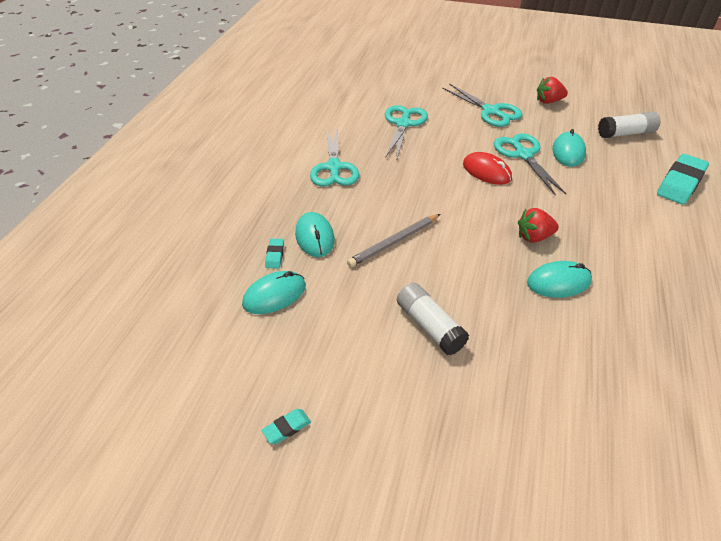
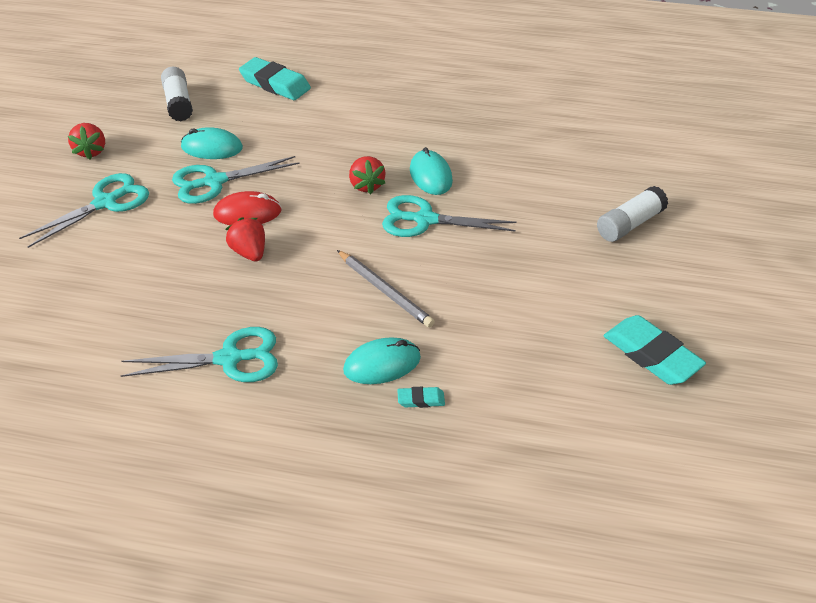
camera: 95 degrees left, 0 degrees up
turquoise mouse [242,271,306,314] -> none
turquoise eraser [261,409,311,444] -> turquoise eraser [604,315,706,385], size x2.18
turquoise scissors [385,105,428,158] -> turquoise scissors moved to [382,195,517,237]
white glue stick [397,283,469,356] -> white glue stick moved to [597,186,668,242]
red mouse [463,152,512,185] -> red mouse turned 45 degrees clockwise [213,191,282,225]
none -> red strawberry [225,217,265,261]

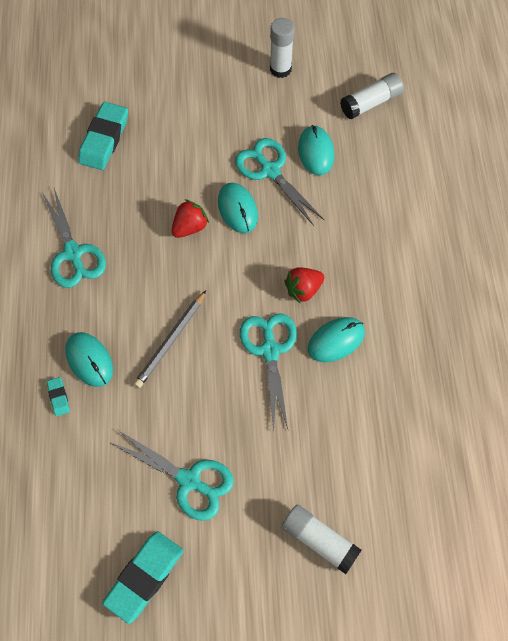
camera: 75 degrees right, 20 degrees up
turquoise scissors [19,173,149,248] -> turquoise scissors moved to [109,430,234,521]
red strawberry [68,123,105,159] -> white glue stick [270,18,295,78]
red mouse [213,191,282,225] -> turquoise mouse [218,183,258,233]
turquoise eraser [239,57,311,100] -> turquoise eraser moved to [78,102,128,170]

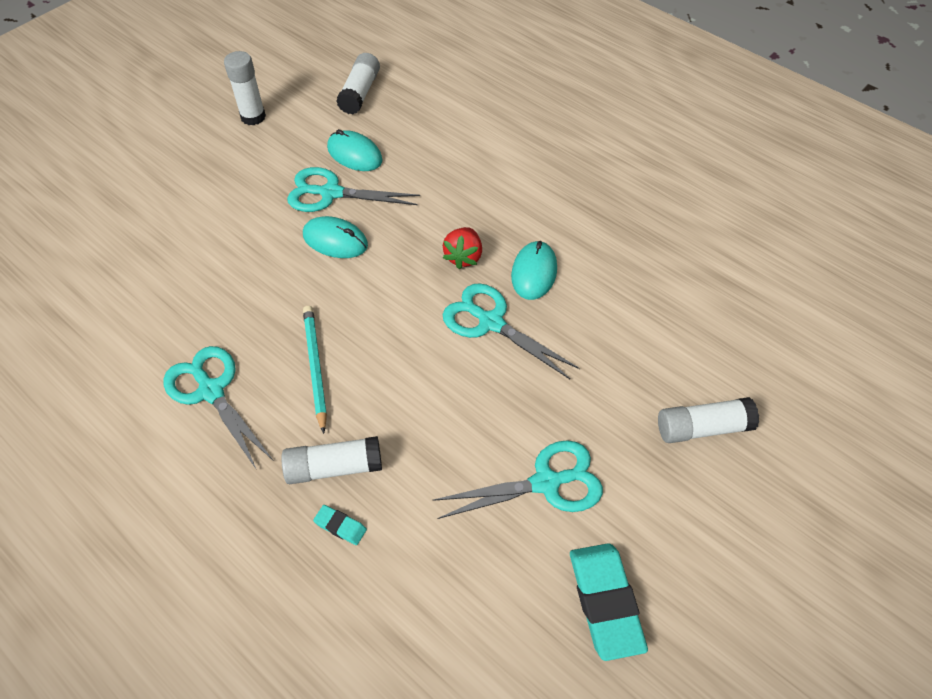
camera: 45 degrees left, 10 degrees down
turquoise scissors [43,188,106,288] -> turquoise scissors turned 150 degrees counterclockwise [163,346,273,469]
turquoise mouse [65,332,113,387] -> white glue stick [281,436,382,484]
turquoise eraser [78,102,128,170] -> none
grey pencil [134,291,206,388] -> none
red strawberry [172,199,209,238] -> none
none -> turquoise pencil [303,306,327,434]

